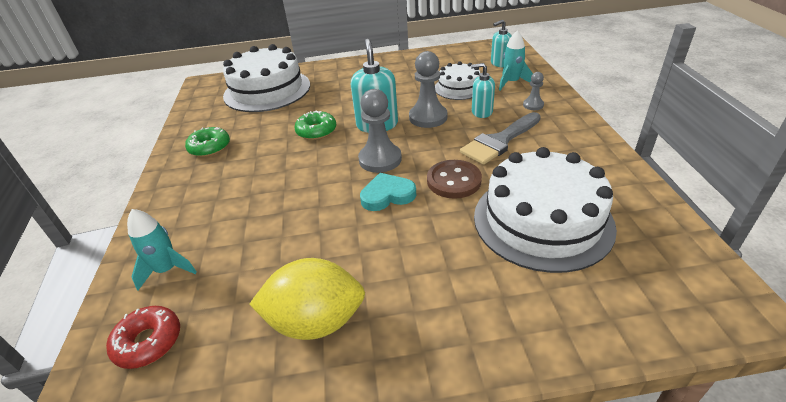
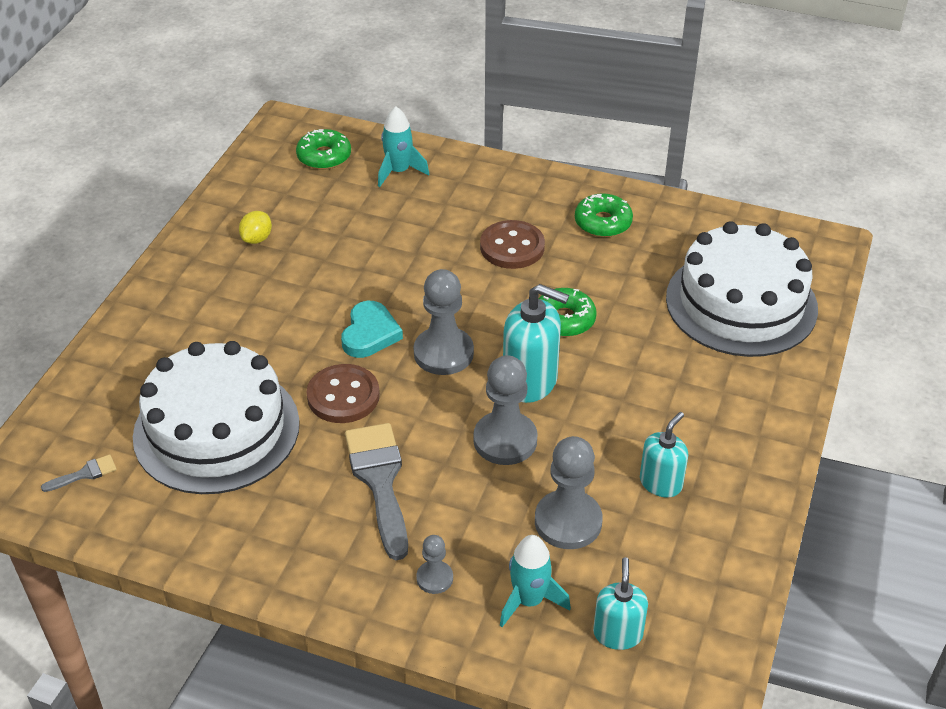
camera: 115 degrees right, 5 degrees up
red donut [106,306,180,369] -> green donut [296,129,351,170]
yellow lemon [249,258,365,340] -> yellow lemon [239,211,272,244], size x0.46
white cake [435,61,480,100] -> grey pawn [535,436,603,549]
turquoise soap dispenser [471,63,495,118] -> turquoise soap dispenser moved to [640,412,688,497]
none -> grey brush [41,454,117,492]
none -> brown button [480,220,545,269]

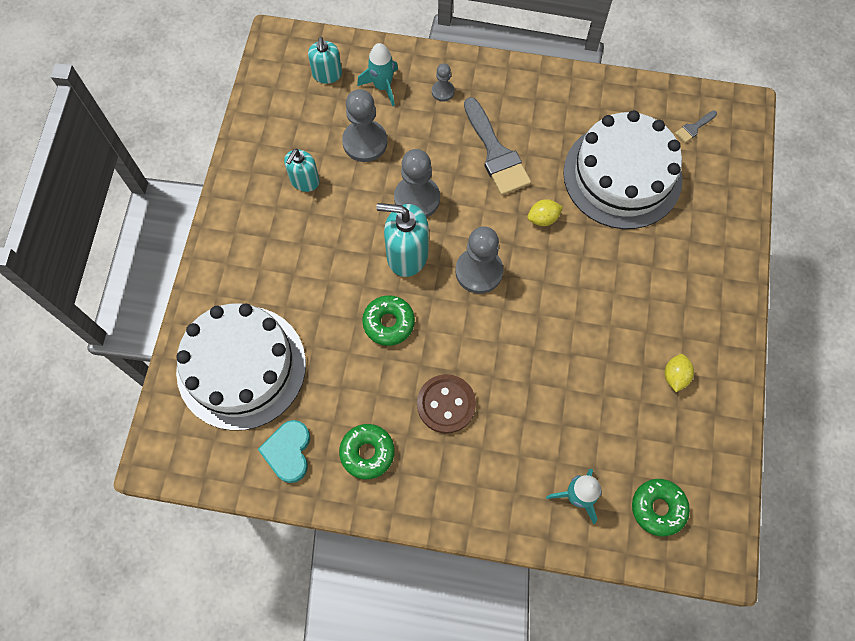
camera: 170 degrees right, 25 degrees up
brown button [307,364,380,423] -> yellow lemon [527,199,563,226]
turquoise heart [341,301,403,358] -> turquoise heart moved to [258,420,310,483]

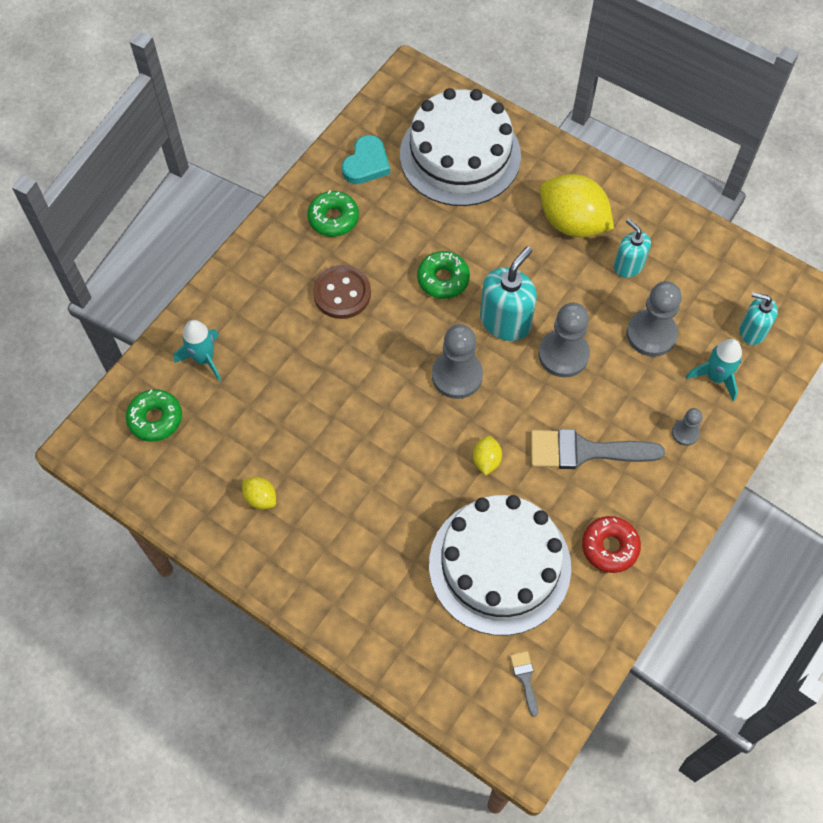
camera: 115 degrees right, 5 degrees down
turquoise heart [258,420,310,483] -> turquoise heart turned 90 degrees clockwise [342,135,390,184]
none -> yellow lemon [540,174,614,238]
none -> red donut [582,516,641,573]

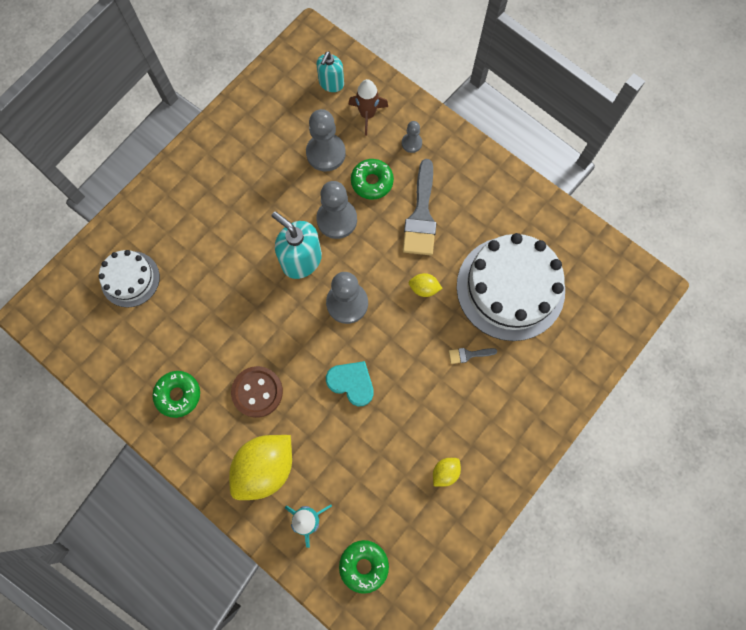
camera: 85 degrees left, 10 degrees up
turquoise heart [342,135,390,184] -> turquoise heart moved to [326,361,374,406]
white cake [400,88,521,206] -> white cake [98,250,160,307], size x0.54
green donut [417,251,470,299] -> green donut moved to [351,159,394,200]
grey brush [510,651,538,717] -> grey brush moved to [449,348,497,364]
yellow lemon [540,174,614,238] -> yellow lemon moved to [229,435,292,500]
red donut [582,516,641,573] -> none
turquoise soap dispenser [614,219,651,278] -> none
turquoise rocket [686,339,742,401] -> brown rocket [348,79,388,136]

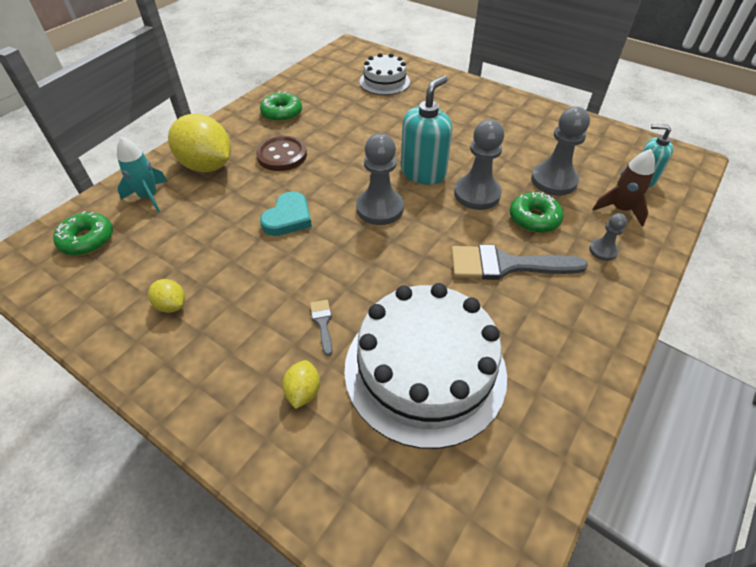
camera: 85 degrees right, 25 degrees down
yellow lemon [409,273,443,297] -> yellow lemon moved to [282,360,320,409]

